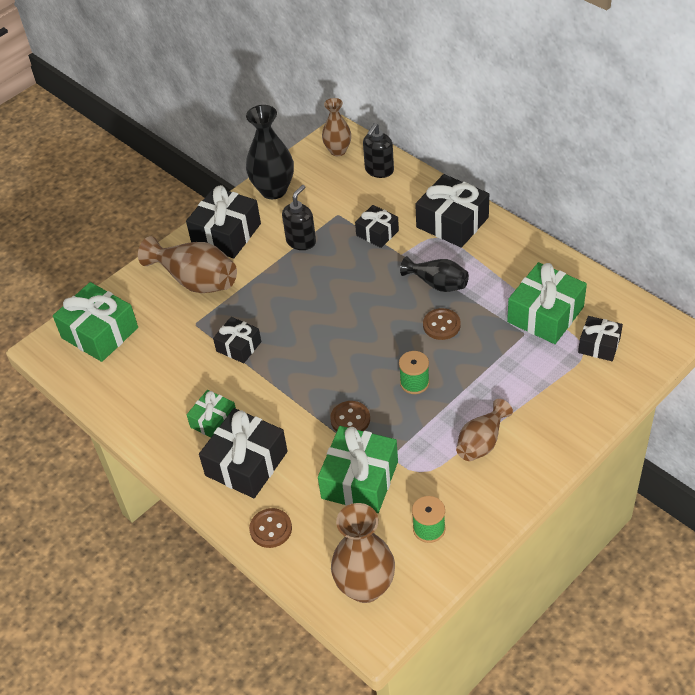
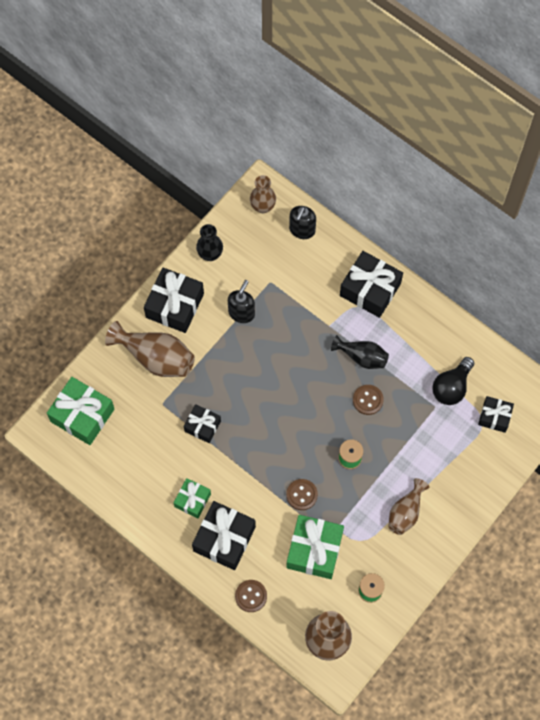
camera: 10 degrees left, 20 degrees up
black vase [246,105,294,199] -> black vase [196,224,223,261], size x0.63
black gift [355,205,399,248] -> none
green gift [507,262,587,344] -> black light bulb [432,357,474,405]

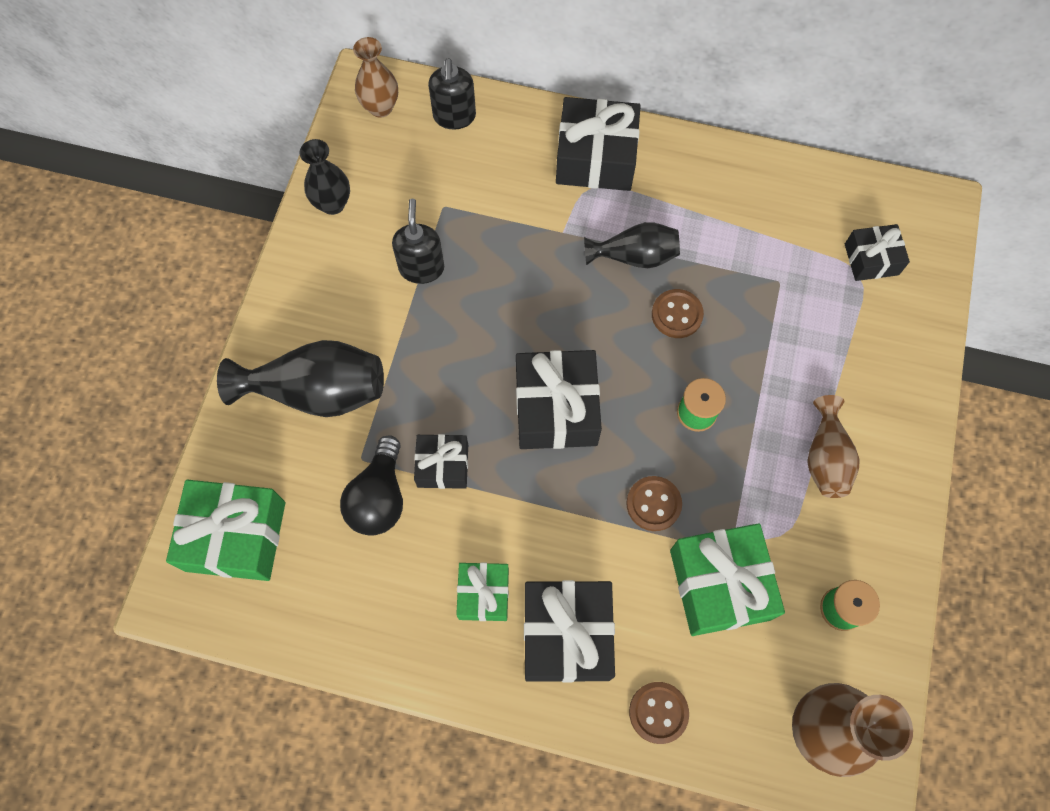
camera: 25 degrees left, 0 degrees up
brown vase [105,321,195,377] -> black vase [217,340,384,417]
black gift [144,267,204,333] -> black gift moved to [516,350,602,449]
black light bulb [432,357,474,405] -> black light bulb moved to [340,435,403,536]

